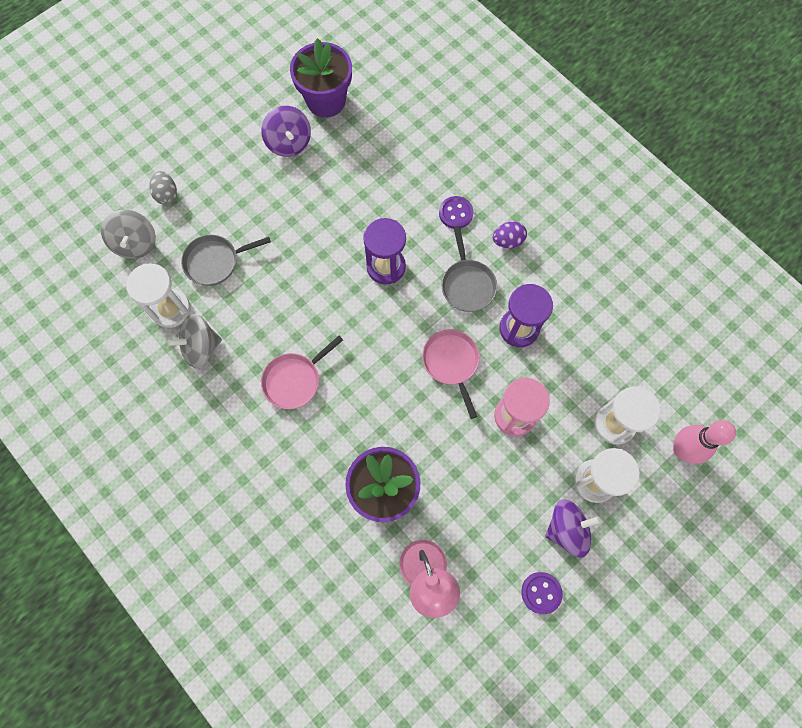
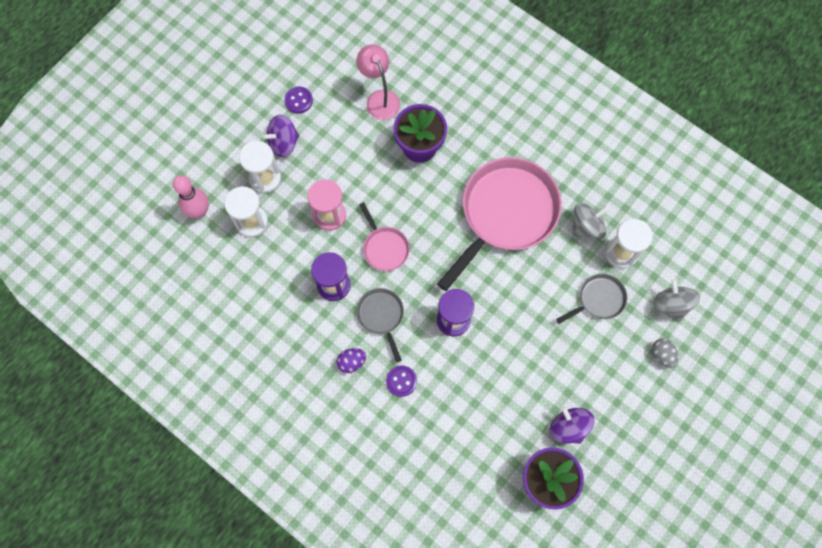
camera: 170 degrees right, 0 degrees up
pink pan [261,336,343,409] -> pink pan [437,157,562,291], size x2.14

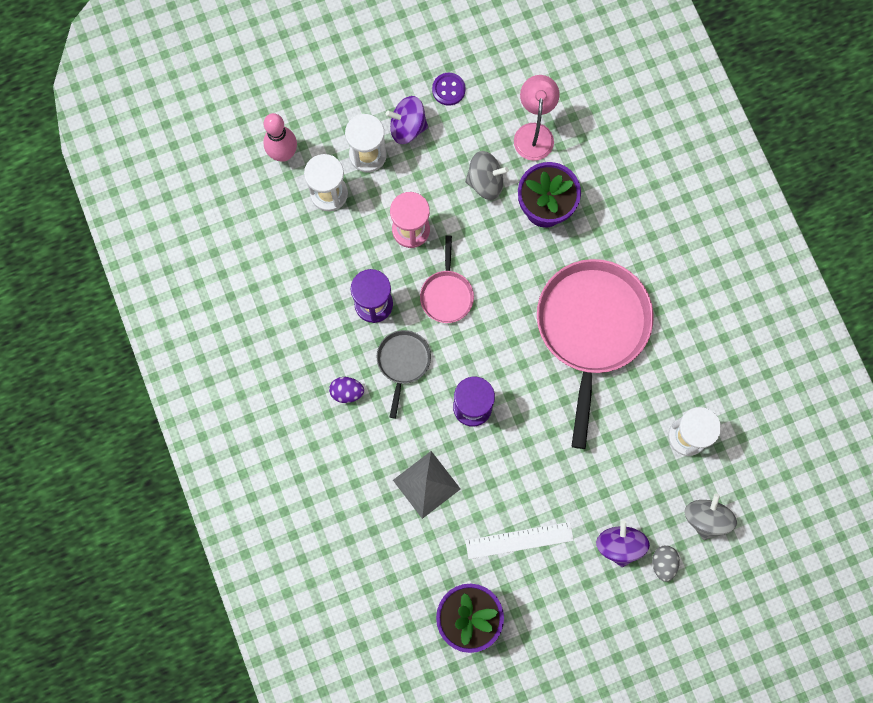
camera: 30 degrees right, 5 degrees up
purple button [386,365,417,397] -> none
pink pan [437,157,562,291] -> pink pan turned 60 degrees counterclockwise [537,259,654,449]
purple spinning top [550,406,594,444] -> purple spinning top moved to [596,520,650,567]
grey pan [556,274,627,324] -> none
grey spinning top [572,203,609,239] -> grey spinning top moved to [465,151,509,200]
none -> grey pyramid [393,451,460,519]
none -> white ruler [465,522,574,559]

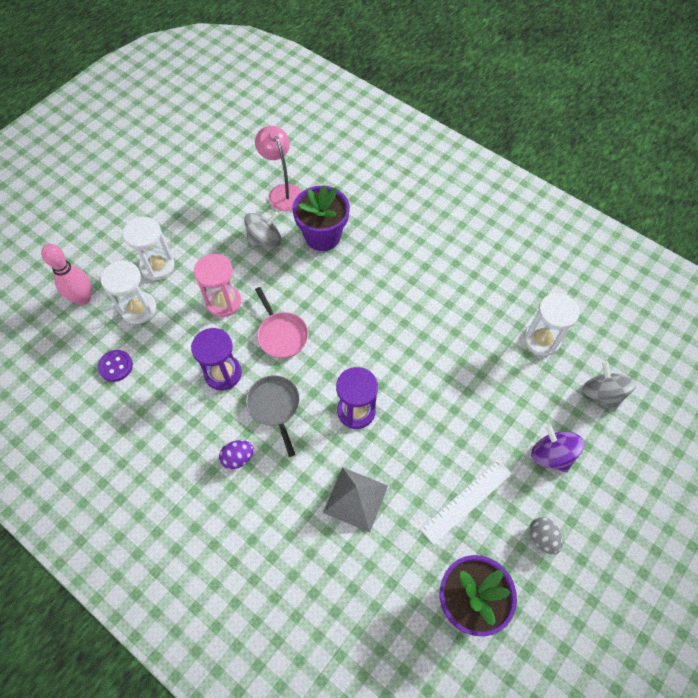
camera: 30 degrees left, 15 degrees down
purple spinning top [386,96,428,144] -> none
purple button [432,73,466,106] -> purple button moved to [98,350,133,382]
pink pan [537,259,654,449] -> none
grey egg [652,545,680,582] -> grey egg moved to [529,517,562,555]

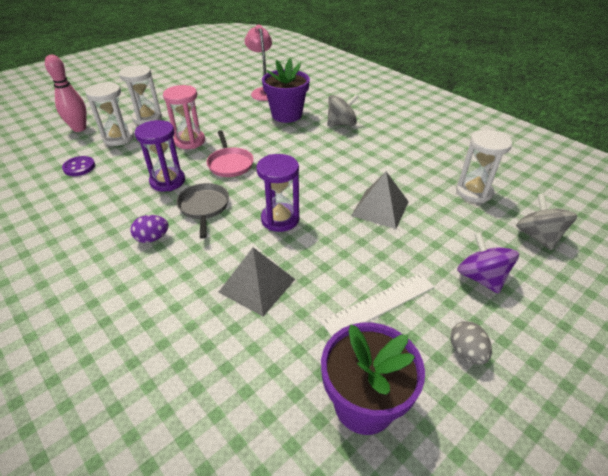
camera: 10 degrees right, 20 degrees down
grey spinning top [244,211,282,248] -> grey spinning top moved to [327,94,359,126]
none -> grey pyramid [351,172,409,229]

